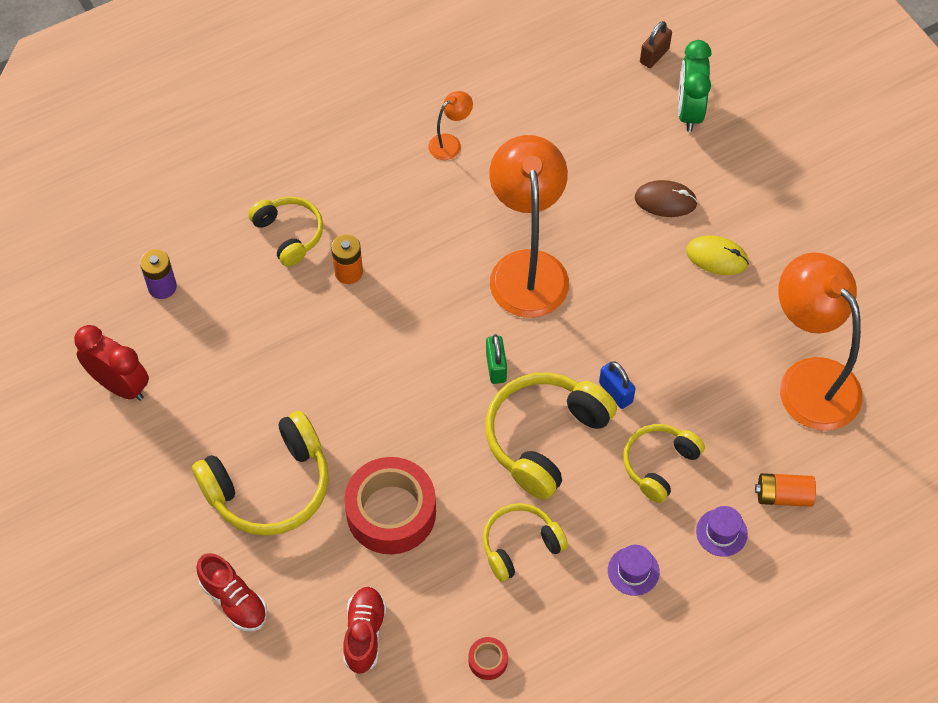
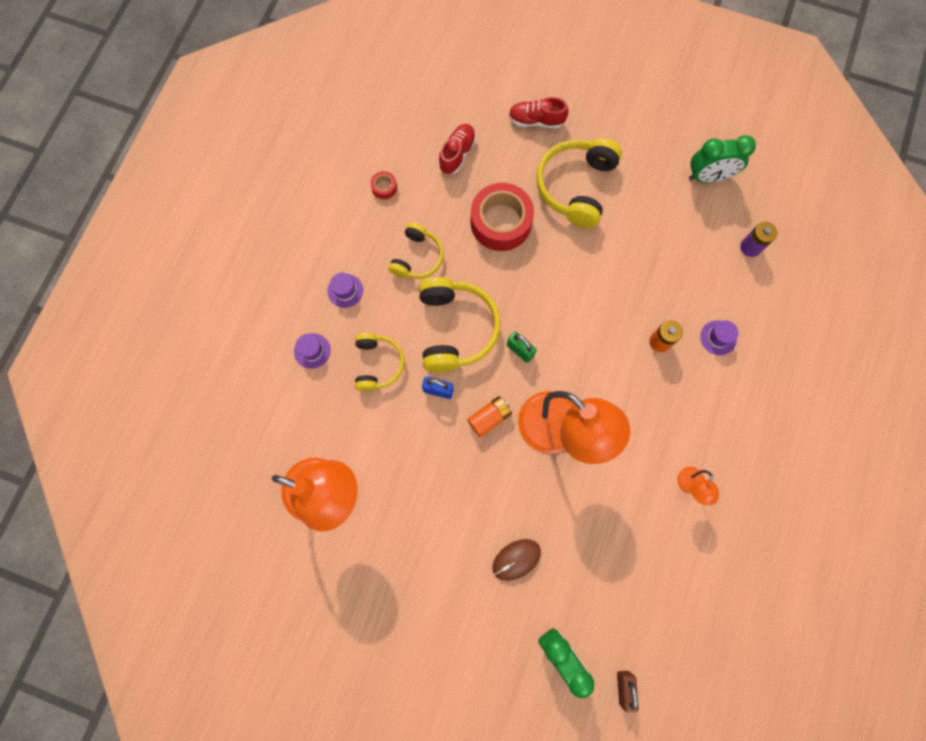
camera: 140 degrees right, 15 degrees up
red clock [74,325,149,401] -> green clock [689,135,756,183]
yellow headphones [248,197,323,267] -> purple hat [700,320,738,355]
red shoe [343,587,387,674] -> red shoe turned 120 degrees counterclockwise [438,124,476,174]
yellow mouse [686,235,749,275] -> none
orange battery [755,473,816,507] -> orange battery moved to [467,396,512,437]

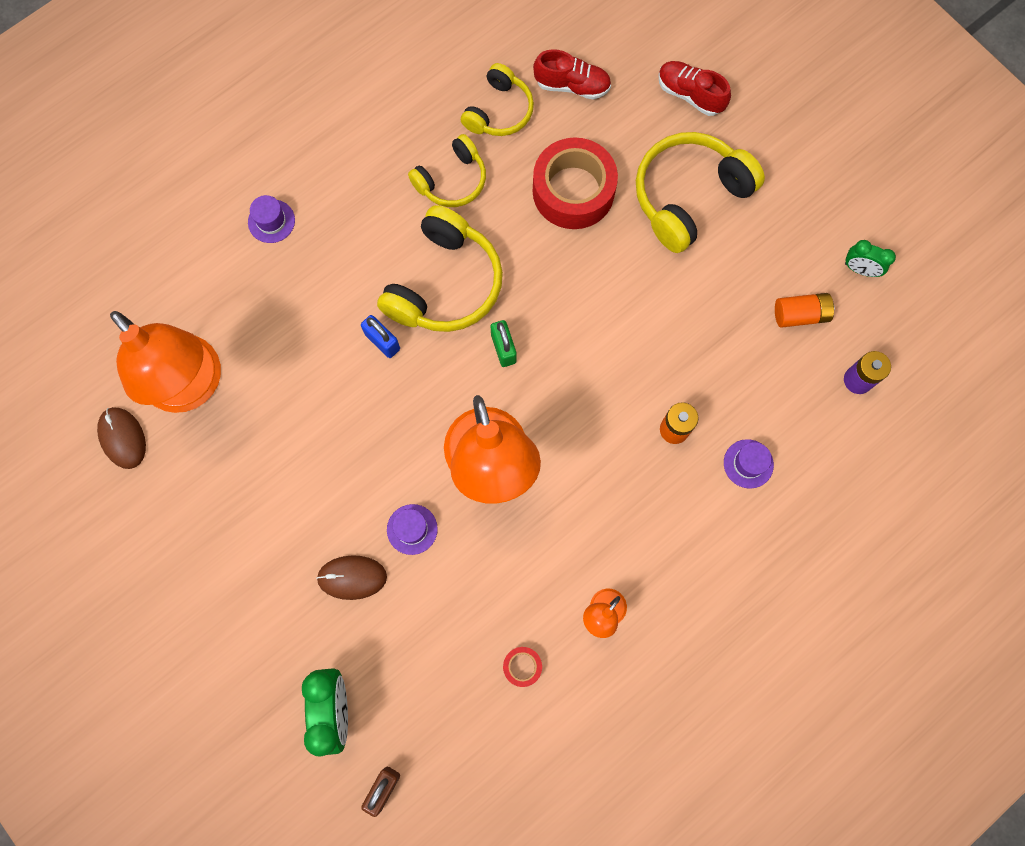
camera: 30 degrees right, 0 degrees up
purple hat [327,273,363,308] -> purple hat moved to [387,504,438,555]
yellow headphones [355,333,405,391] -> yellow headphones moved to [461,63,534,136]
red tape [371,171,397,199] -> red tape moved to [503,647,542,687]
red shoe [438,124,476,174] -> red shoe turned 45 degrees clockwise [533,49,611,100]
orange battery [467,396,512,437] -> orange battery moved to [775,293,835,328]
green clock [689,135,756,183] -> green clock [845,240,896,277], size x0.58
none -> brown mouse [97,407,146,469]

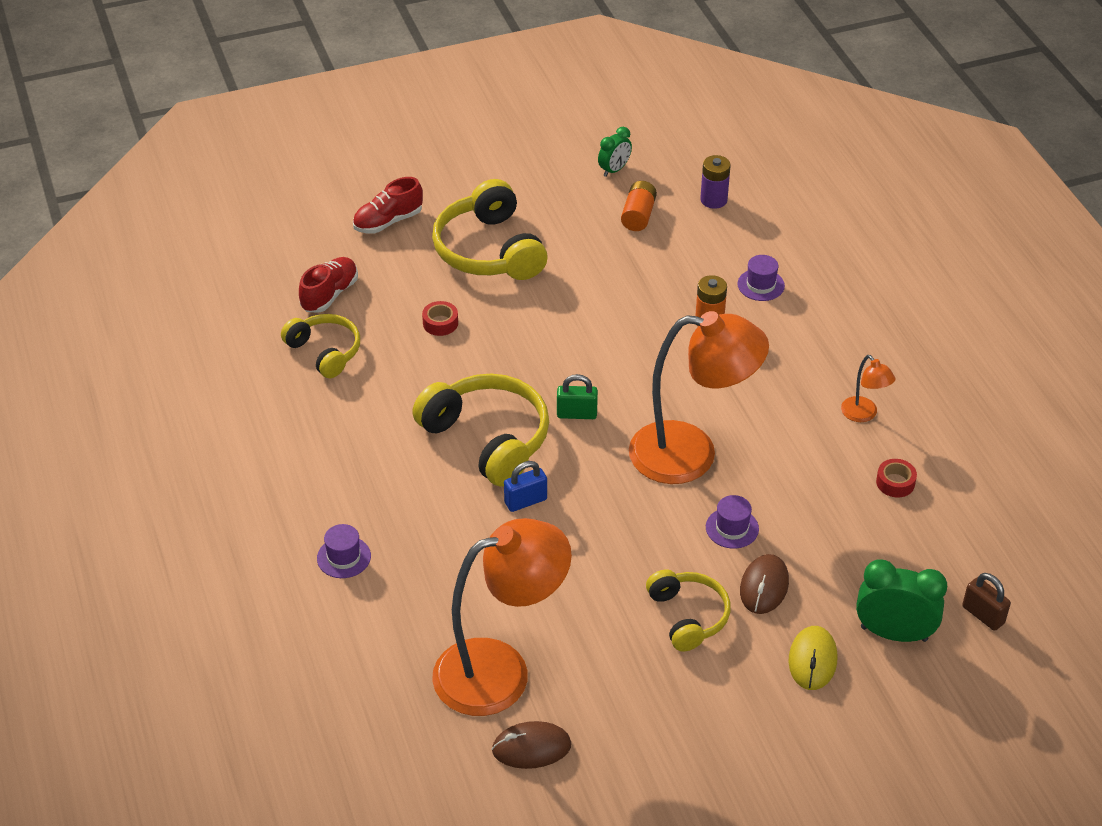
camera: 70 degrees left, 30 degrees down
yellow headphones [408,134,486,207] -> yellow headphones moved to [646,570,731,651]
red tape [533,137,618,229] -> red tape [422,301,458,336], size x0.42
none -> yellow mouse [789,626,837,690]

